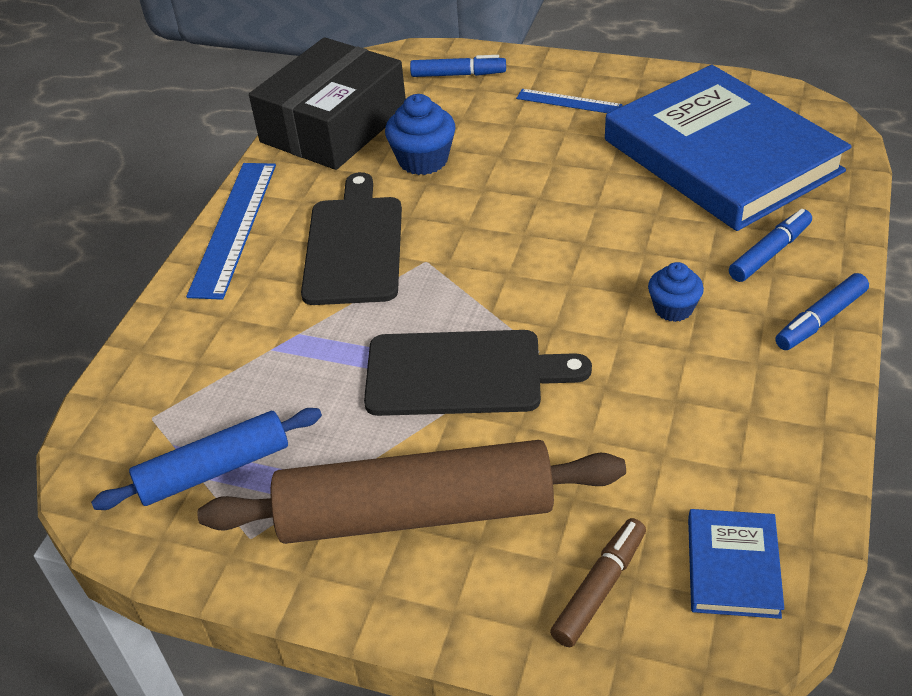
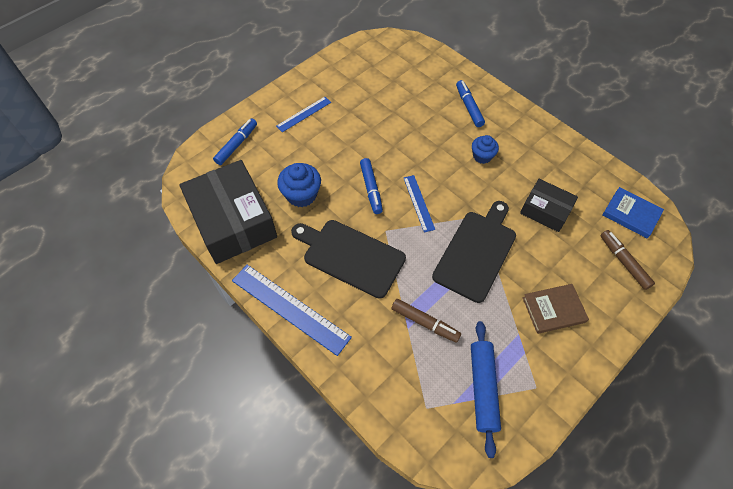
camera: 65 degrees left, 15 degrees up
brown rolling pin [198,440,626,544] -> brown book [522,284,589,334]
blue book [605,65,852,231] -> none
blue marker [775,273,869,350] -> blue marker moved to [360,158,383,214]
none -> brown marker [391,299,461,343]
none -> blue ruler [403,175,435,232]
none -> black box [520,179,578,232]

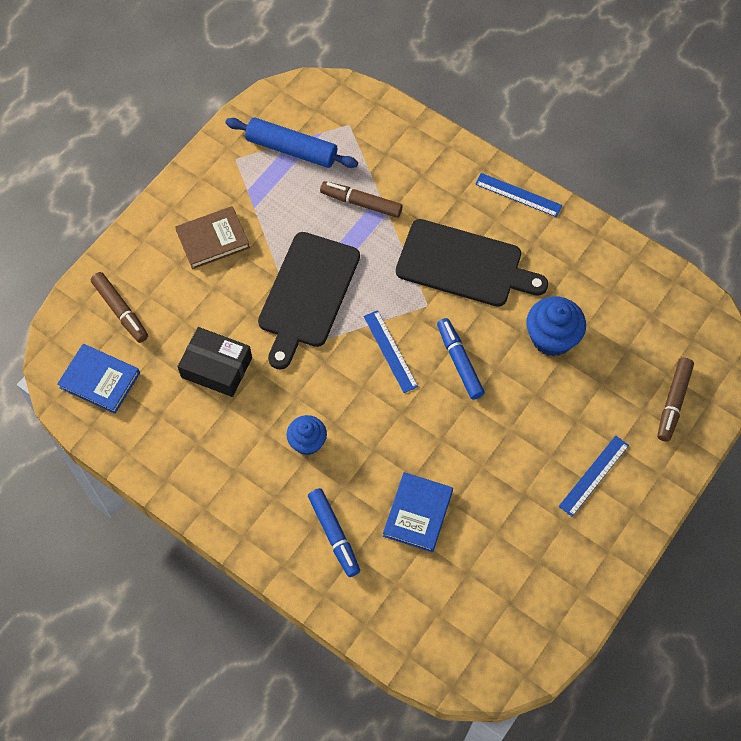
camera: 170 degrees right, 5 degrees up
black box [179,160,277,264] -> none
blue marker [213,118,257,165] -> brown marker [657,358,694,442]
blue ruler [232,265,352,356] -> blue ruler [475,173,562,217], size x0.56
blue rolling pin [471,321,501,458] -> blue rolling pin turned 60 degrees counterclockwise [225,118,358,168]
none -> blue book [383,472,453,552]

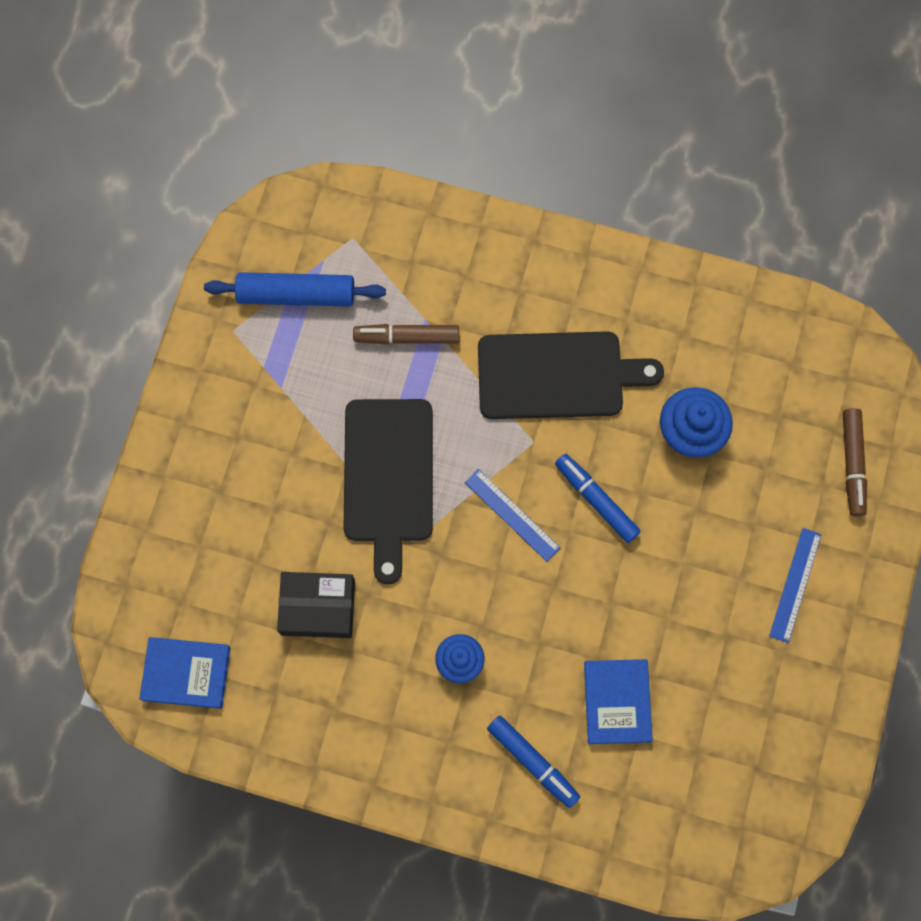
camera: 20 degrees left, 10 degrees up
brown marker [91,272,148,343] -> none
brown book [175,206,250,269] -> none
blue ruler [475,173,562,217] -> none

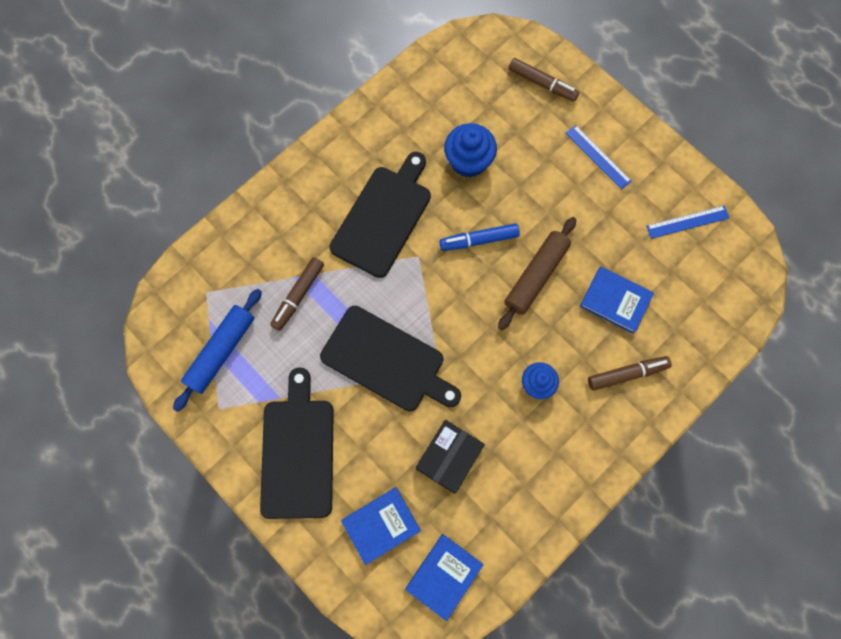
camera: 60 degrees left, 0 degrees up
blue ruler [465,469,561,562] -> blue ruler moved to [646,206,729,239]
blue marker [487,716,580,808] -> brown marker [588,356,672,390]
none -> black cutting board [260,367,334,519]
none -> blue book [341,487,421,565]
none -> brown rolling pin [498,217,576,330]

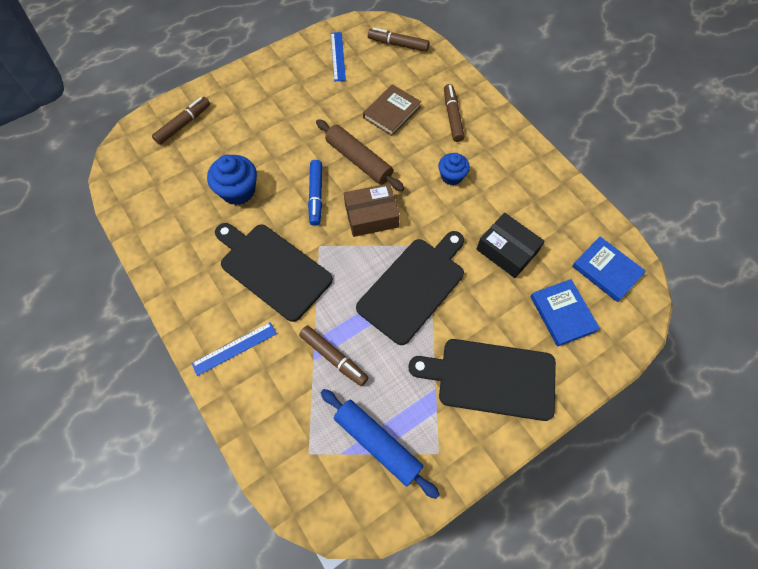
camera: 80 degrees left, 10 degrees down
blue ruler [566,125,632,189] -> blue ruler moved to [191,322,277,376]
blue book [580,267,654,333] -> brown book [363,84,421,136]
none -> brown box [344,183,400,237]
none -> brown marker [368,28,429,52]

